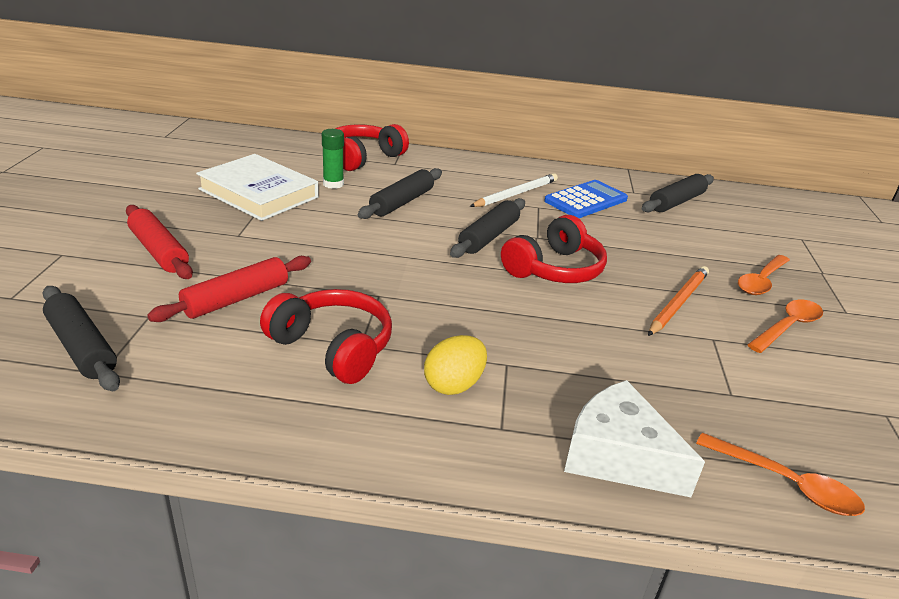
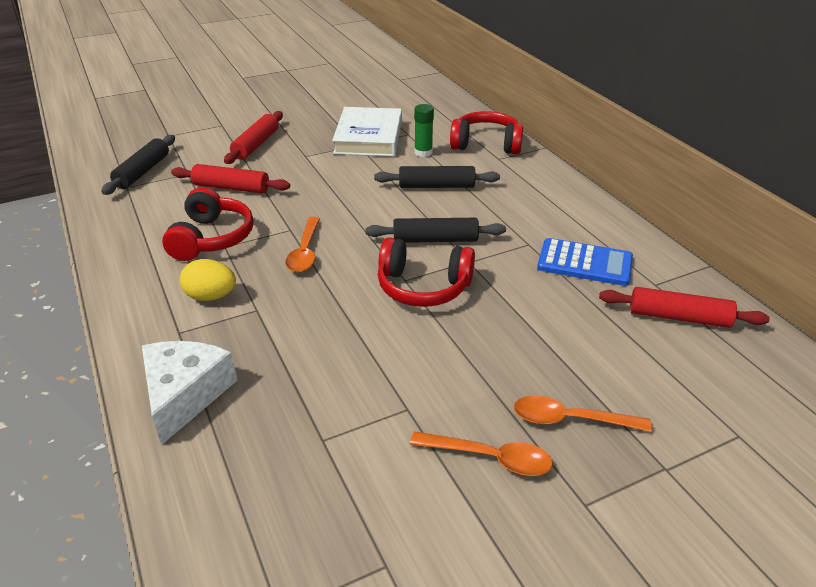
camera: 60 degrees right, 5 degrees up
white pencil [470,173,558,207] -> none
black rolling pin [642,174,714,212] -> red rolling pin [599,287,770,328]
orange pencil [648,266,709,336] -> none
orange spoon [696,433,865,516] -> orange spoon moved to [285,217,320,273]

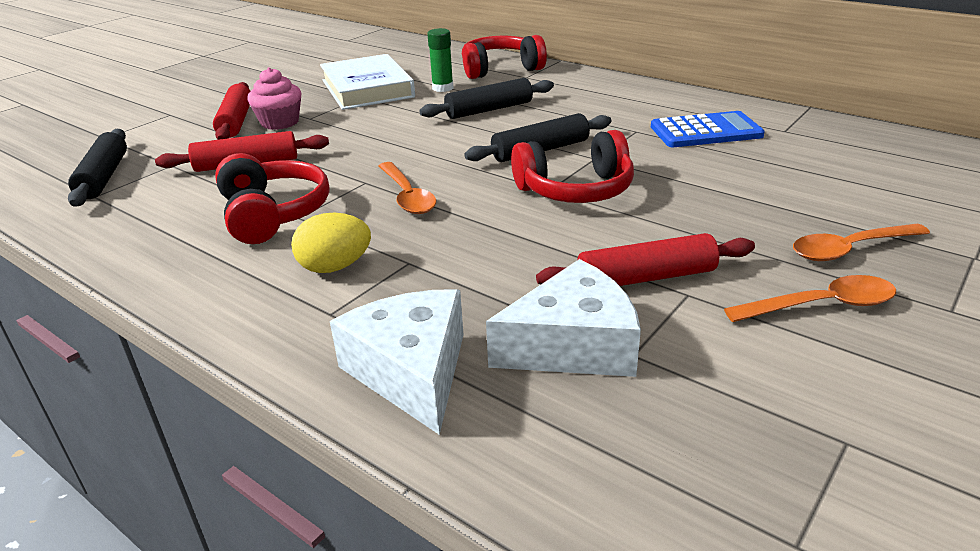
camera: 25 degrees left, 5 degrees down
red rolling pin [599,287,770,328] -> red rolling pin moved to [536,233,755,286]
none -> pink cupcake [247,67,301,130]
none -> white cheese [486,259,641,377]

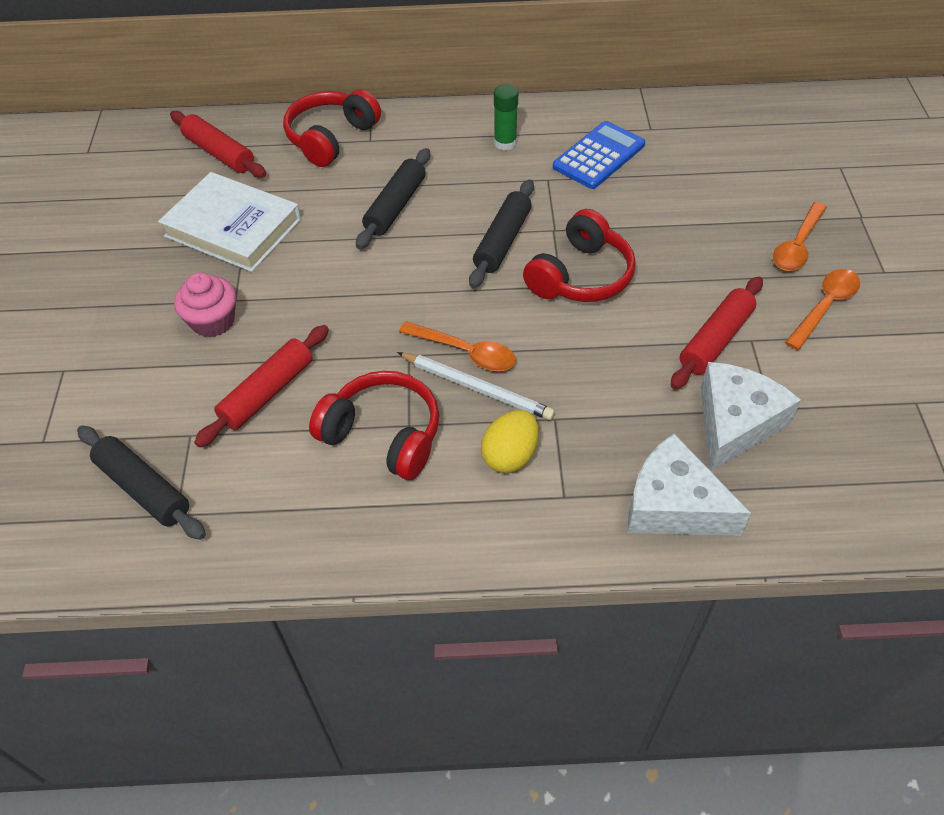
camera: 40 degrees left, 20 degrees up
red rolling pin [213,82,250,140] -> red rolling pin moved to [170,111,266,178]
green glue stick [427,28,453,92] -> green glue stick moved to [494,84,518,150]
none -> white pencil [397,352,555,420]

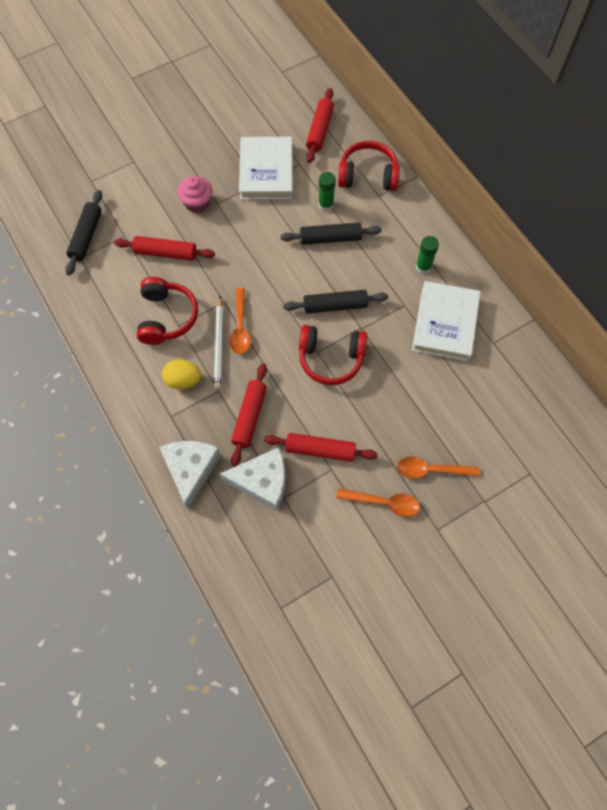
camera: 60 degrees right, 15 degrees up
blue calculator [553,121,645,189] -> white book [412,281,481,361]
none -> red rolling pin [231,363,267,467]
none -> green glue stick [318,172,336,211]

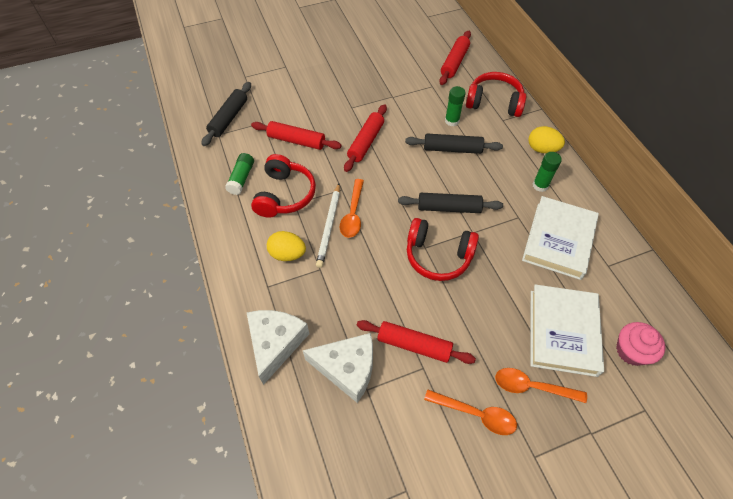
camera: 10 degrees right, 10 degrees down
pink cupcake [177,176,213,213] -> pink cupcake moved to [616,322,665,366]
red rolling pin [231,363,267,467] -> red rolling pin moved to [344,104,387,172]
white book [239,137,293,200] -> white book moved to [530,284,604,377]
none -> green glue stick [225,153,254,195]
none -> yellow egg [528,126,565,153]

